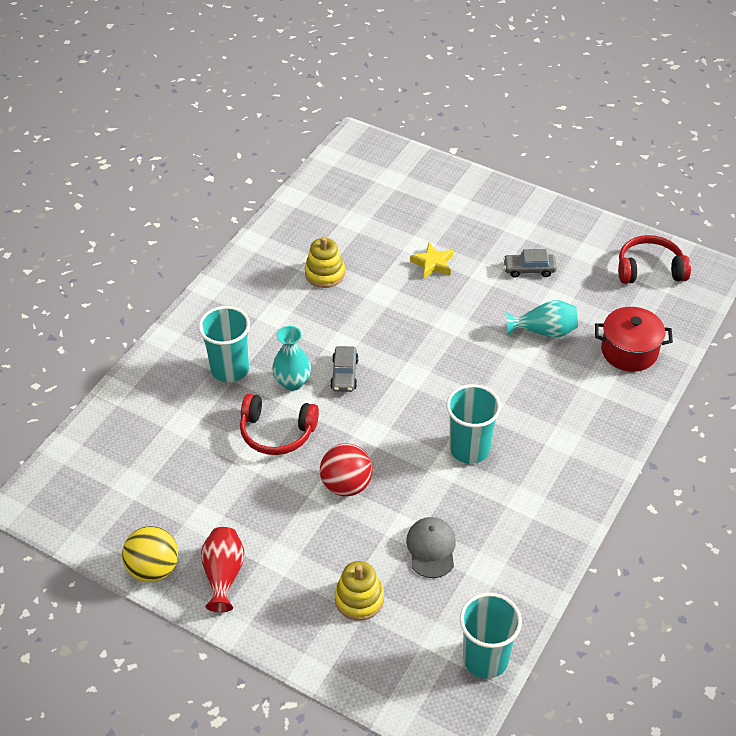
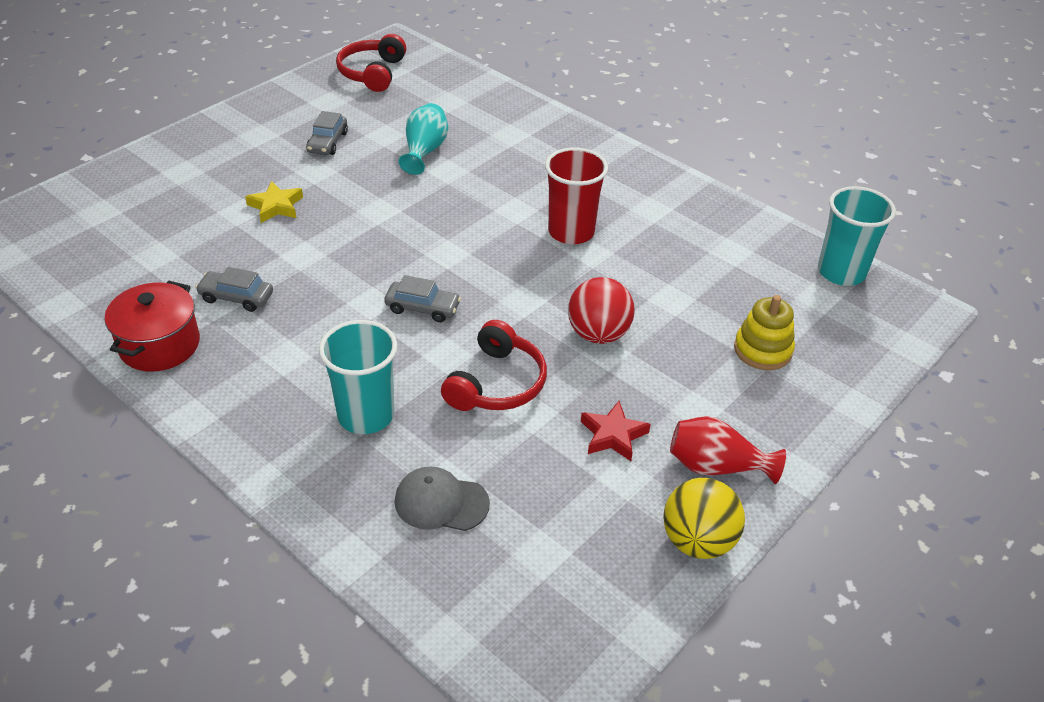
camera: 80 degrees left, 5 degrees down
turquoise vase [272,326,311,391] -> none
yellow stacking toy [305,237,345,288] -> grey car [195,267,273,312]
grey cap [406,517,456,578] -> grey cap moved to [395,466,490,531]
turquoise cup [446,384,501,464] -> red cup [545,148,608,244]
red pot [595,307,673,372] -> red pot moved to [105,281,200,372]
none -> red star [581,401,651,461]

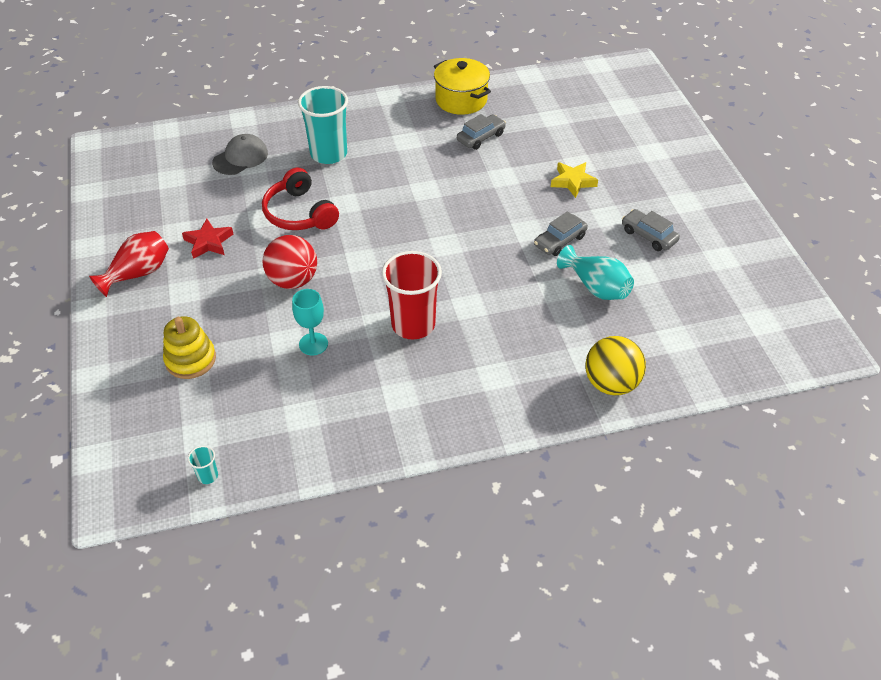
camera: 125 degrees right, 5 degrees up
red pot [105,281,200,372] -> yellow pot [434,58,491,115]
red headphones [336,34,406,92] -> none
grey car [384,275,461,322] -> grey car moved to [534,211,588,256]
yellow ball [663,478,745,559] -> yellow ball moved to [585,336,646,395]
turquoise cup [818,186,896,286] -> turquoise cup [188,446,218,484], size x0.41
none -> turquoise goblet [292,289,328,355]

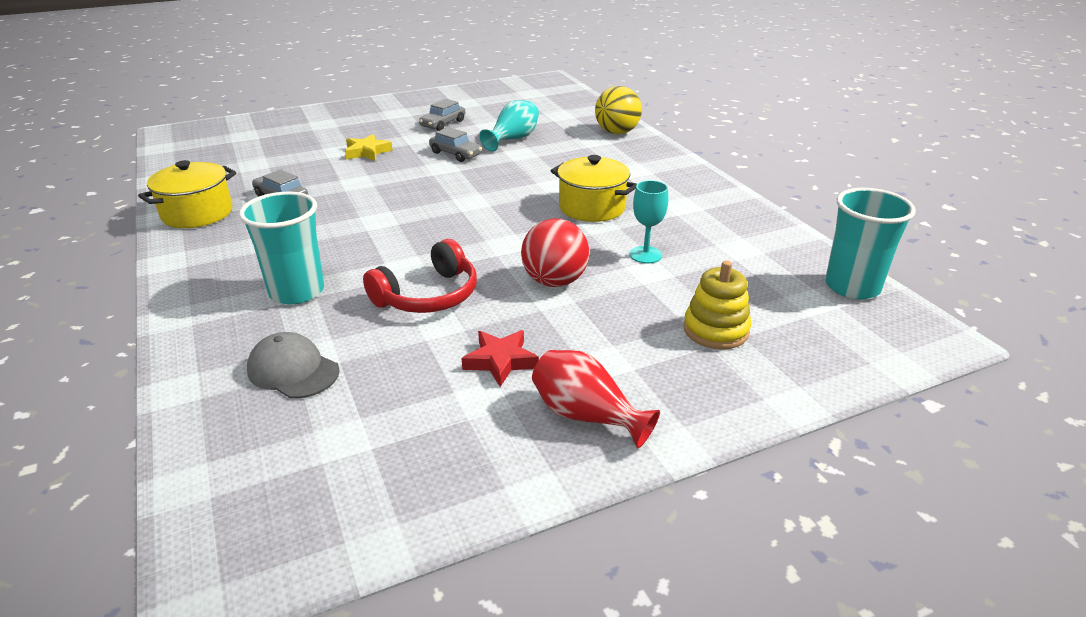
camera: 100 degrees left, 15 degrees down
turquoise cup [188,446,218,484] -> turquoise cup [825,188,916,299], size x2.45
red cup [382,251,442,339] -> yellow pot [551,155,637,222]

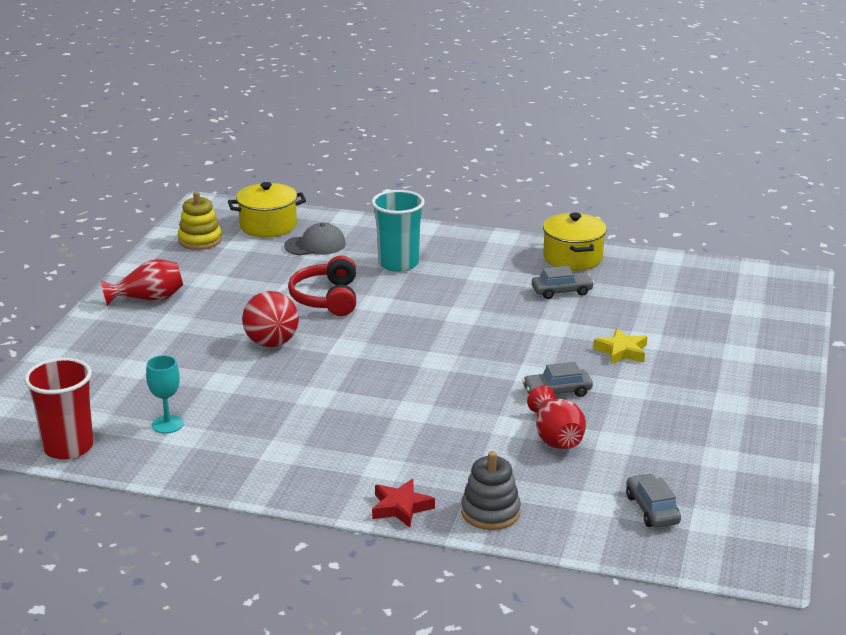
camera: 130 degrees right, 5 degrees down
grey car [419,99,465,131] -> grey car moved to [626,474,681,528]
red star [462,330,539,387] -> red star moved to [372,479,435,528]
turquoise vase [479,100,539,151] -> red vase [527,386,586,449]
yellow pot [551,155,637,222] -> yellow pot moved to [228,182,306,237]
yellow ball [595,86,642,134] -> grey stacking toy [461,451,521,530]
turquoise goblet [630,180,668,264] -> turquoise goblet moved to [146,355,184,434]
yellow stacking toy [684,260,751,349] -> yellow stacking toy moved to [178,191,222,250]
turquoise cup [825,188,916,299] -> red cup [24,358,93,460]

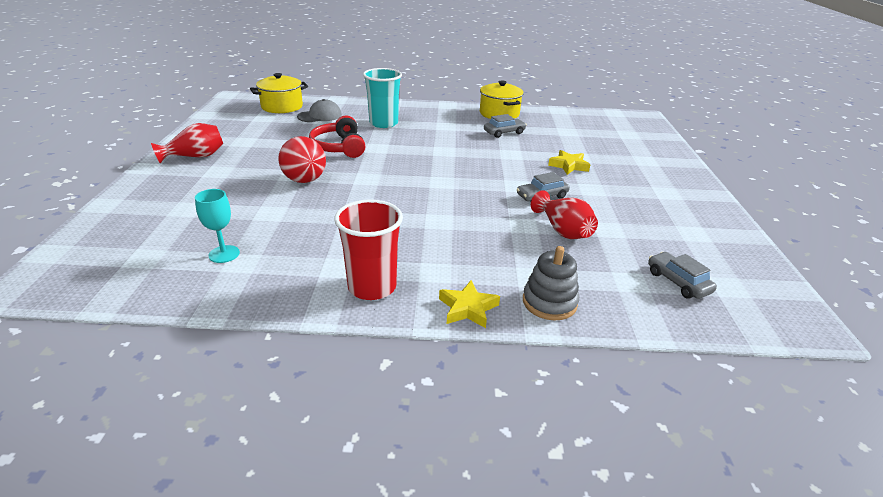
camera: 15 degrees left, 5 degrees up
red cup [24,358,93,460] -> red cup moved to [334,199,403,300]
yellow stacking toy [178,191,222,250] -> none
red star [372,479,435,528] -> yellow star [439,280,500,328]

